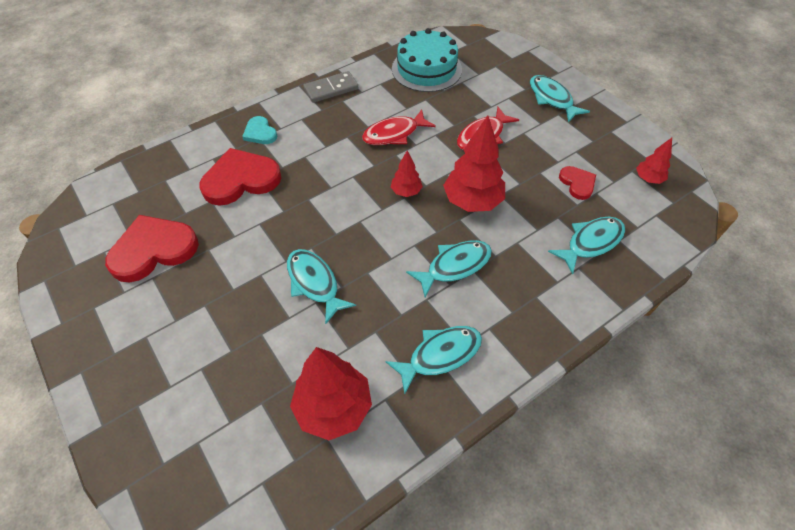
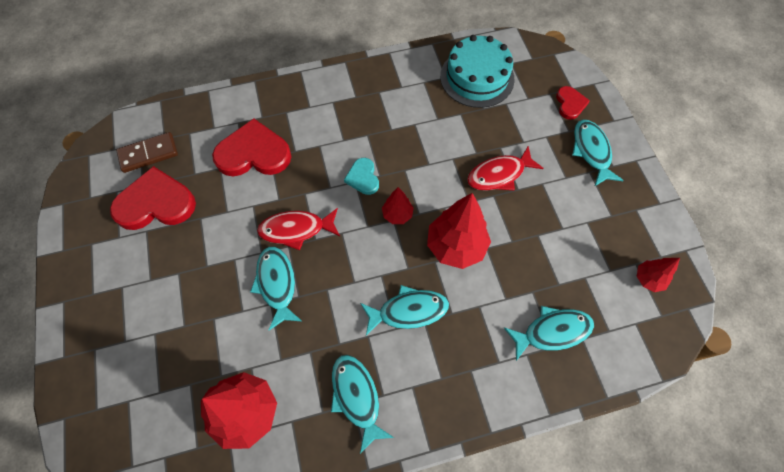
camera: 20 degrees right, 10 degrees up
turquoise heart [242,116,277,144] -> turquoise heart moved to [344,158,379,195]
grey domino [303,71,358,103] -> none
red fish [362,109,436,145] -> red fish moved to [257,208,340,250]
turquoise fish [386,326,482,395] -> turquoise fish turned 105 degrees counterclockwise [331,355,394,454]
red heart [559,166,596,200] -> red heart moved to [556,86,590,120]
none -> brown domino [116,132,178,173]

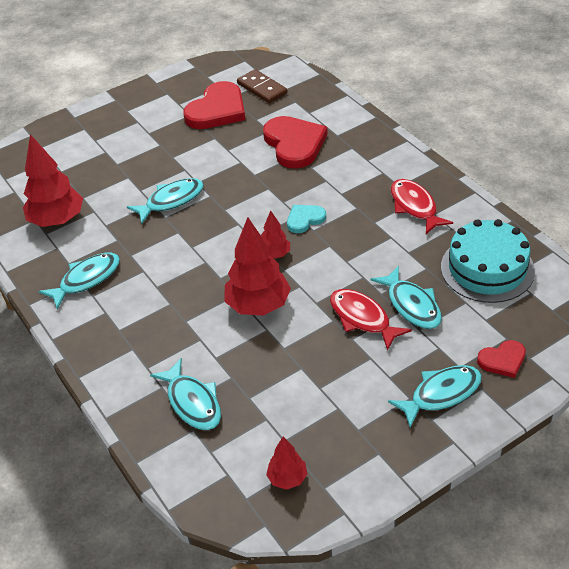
camera: 75 degrees right, 20 degrees down
red heart [110,166,196,230] -> red heart turned 60 degrees clockwise [183,81,245,129]
red fish [257,208,340,250] -> red fish moved to [391,179,453,234]
turquoise fish [360,285,449,336] -> turquoise fish moved to [370,266,442,329]

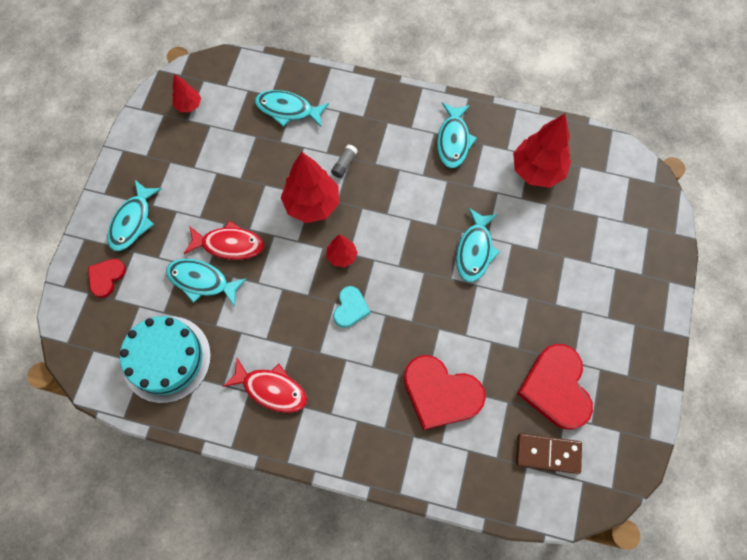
camera: 135 degrees right, 25 degrees up
none -> grey glue stick [331,144,358,178]

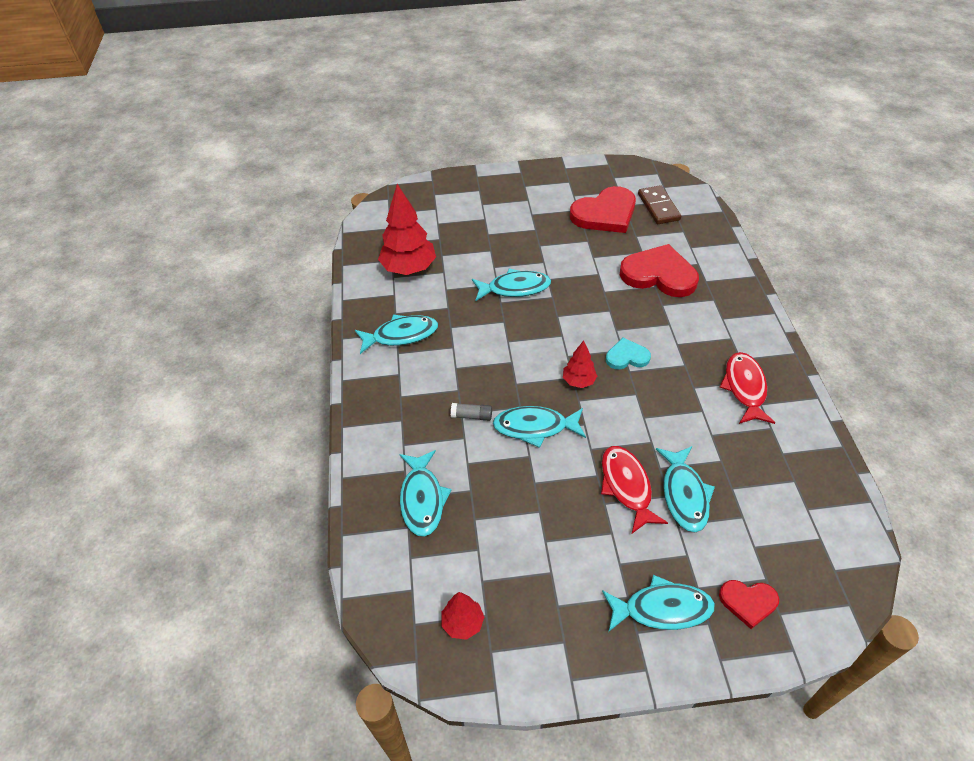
camera: 110 degrees left, 20 degrees down
turquoise cake [120,316,211,403] -> none
red tree [281,152,339,223] -> turquoise fish [493,406,586,448]
red heart [404,355,486,430] -> red heart turned 75 degrees counterclockwise [620,244,699,297]

